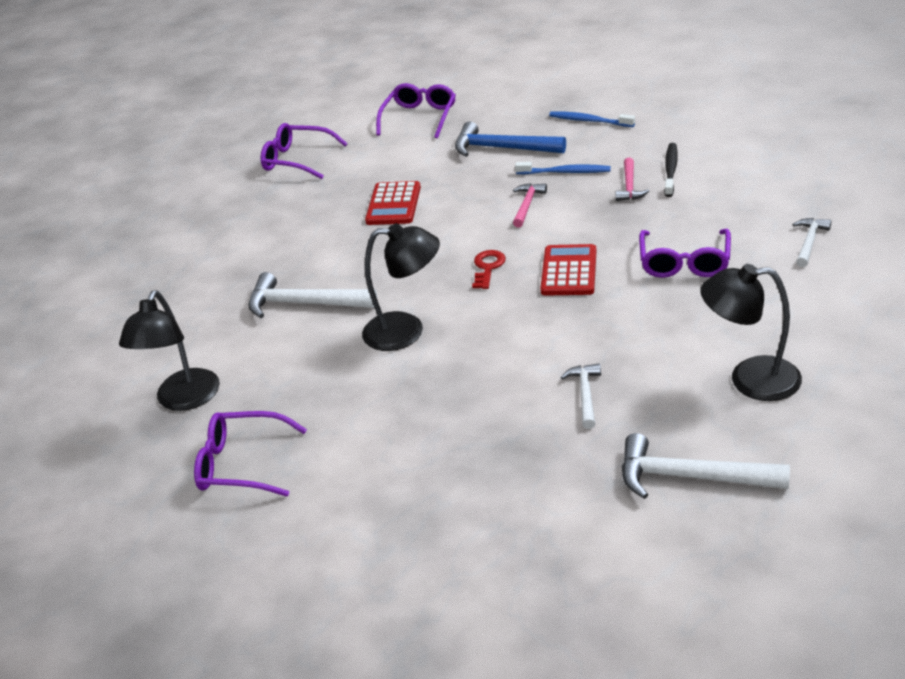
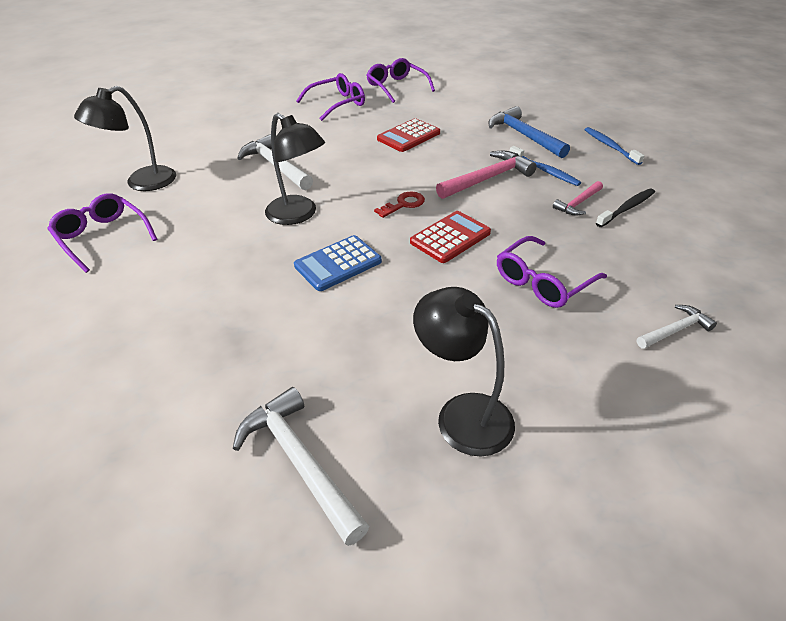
camera: 35 degrees right, 5 degrees up
purple glasses [376,83,456,139] -> purple glasses moved to [296,73,365,121]
pink hammer [513,183,547,228] -> pink hammer [436,151,537,199], size x1.73
white hammer [561,363,601,429] -> none
none -> blue calculator [294,235,382,291]

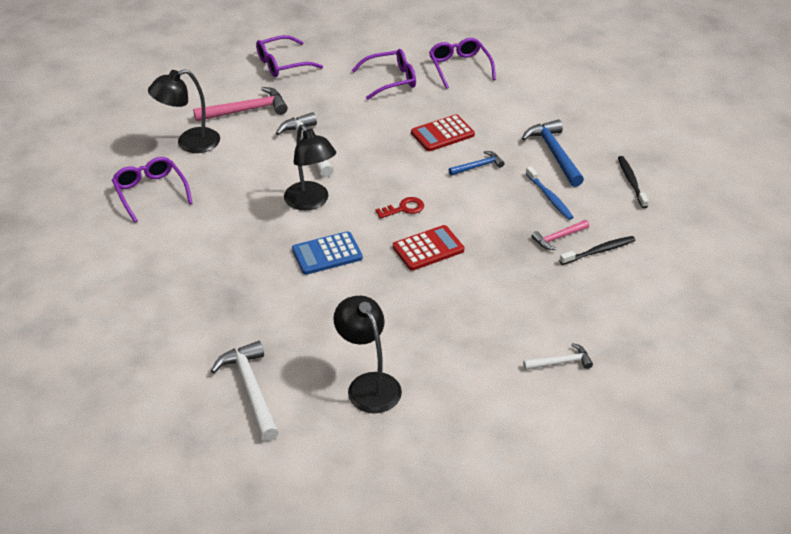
camera: 15 degrees right, 0 degrees up
pink hammer [436,151,537,199] -> pink hammer moved to [193,87,288,121]
purple glasses [497,236,607,308] -> purple glasses moved to [256,35,323,77]
blue toothbrush [585,127,644,165] -> black toothbrush [618,156,649,208]
none -> blue hammer [449,151,505,176]

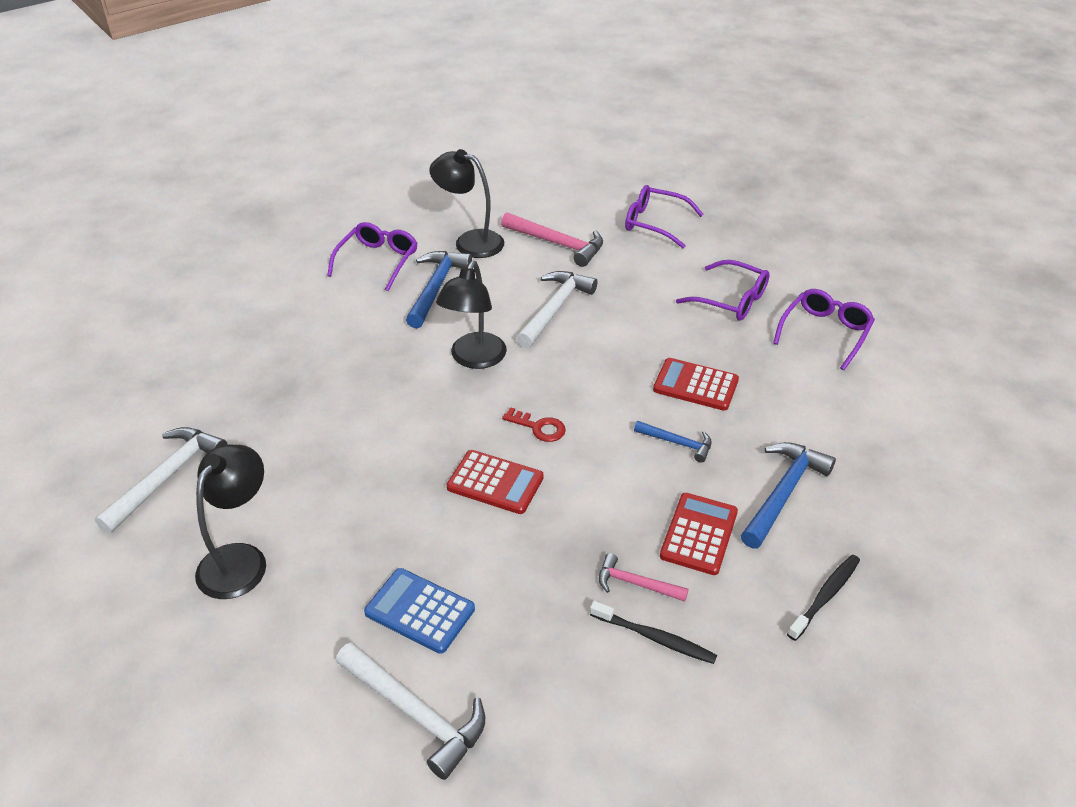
camera: 50 degrees right, 0 degrees up
blue calculator [292,231,363,275] -> blue calculator moved to [364,568,475,654]
white hammer [523,343,593,370] -> white hammer [336,643,485,780], size x1.73
blue toothbrush [526,166,574,220] -> red calculator [660,493,738,575]
none -> blue hammer [406,251,472,328]

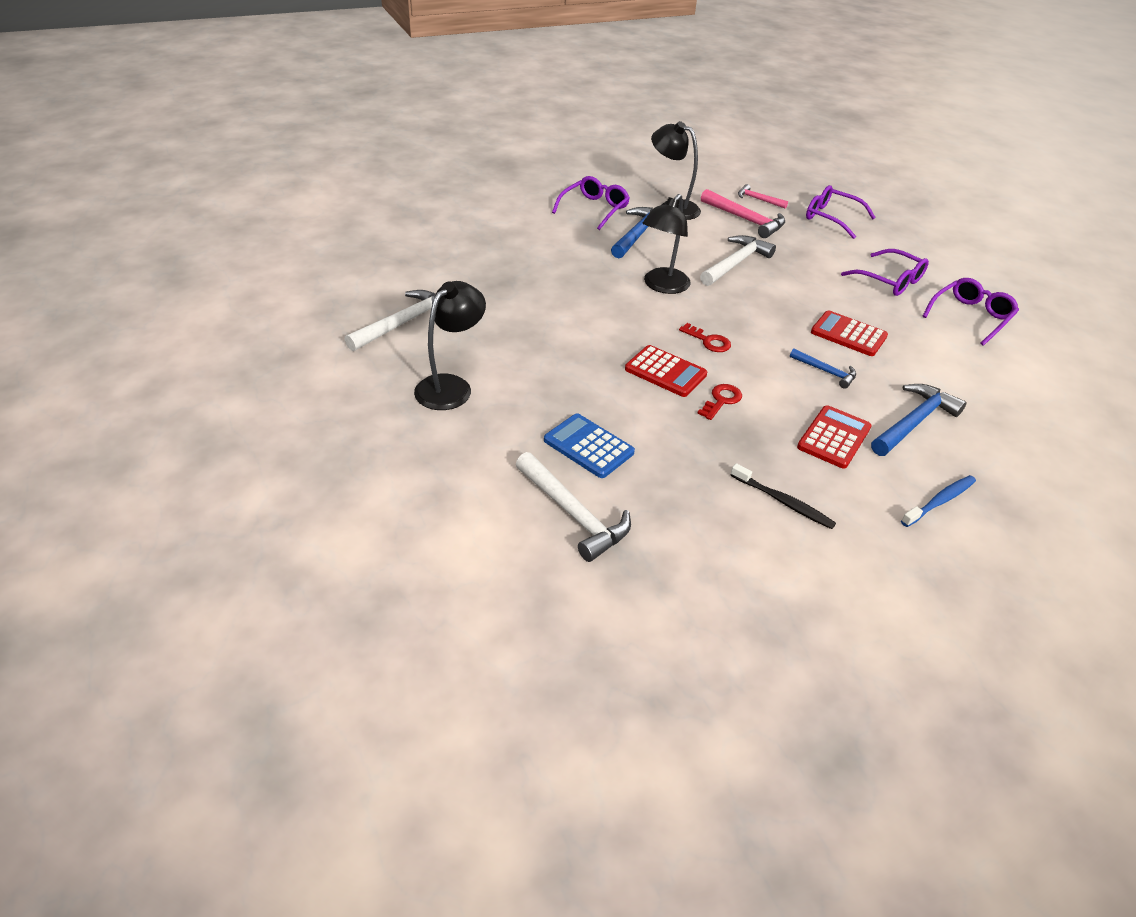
camera: 10 degrees right, 0 degrees up
pink hammer [599,553,689,602] -> pink hammer moved to [738,184,788,209]
black toothbrush [787,555,860,641] -> blue toothbrush [901,475,976,527]
none -> red key [697,384,742,420]

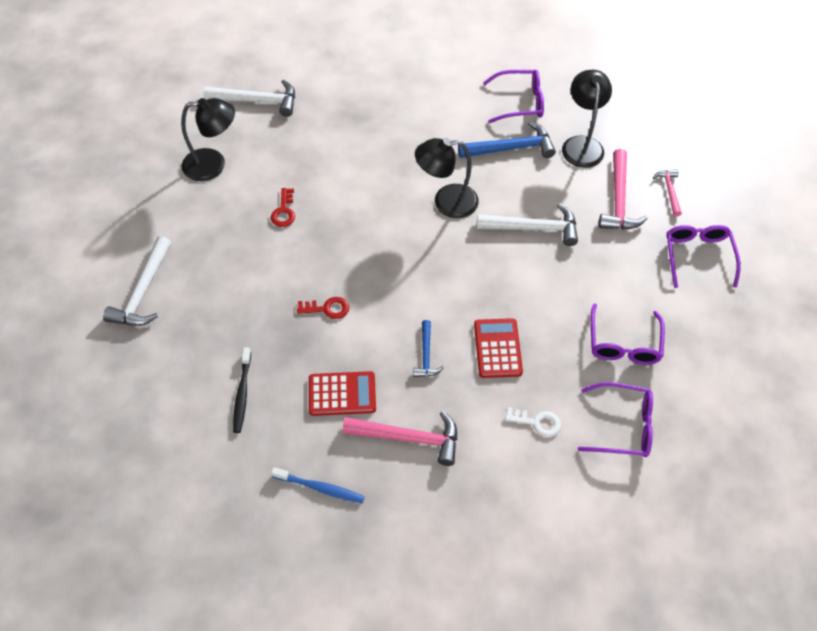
camera: 55 degrees right, 15 degrees up
blue calculator [544,414,635,478] -> none
red calculator [625,345,707,397] -> none
red key [679,323,731,352] -> red key moved to [271,188,295,227]
blue hammer [871,384,967,456] -> pink hammer [342,411,457,466]
none -> white key [505,407,561,437]

